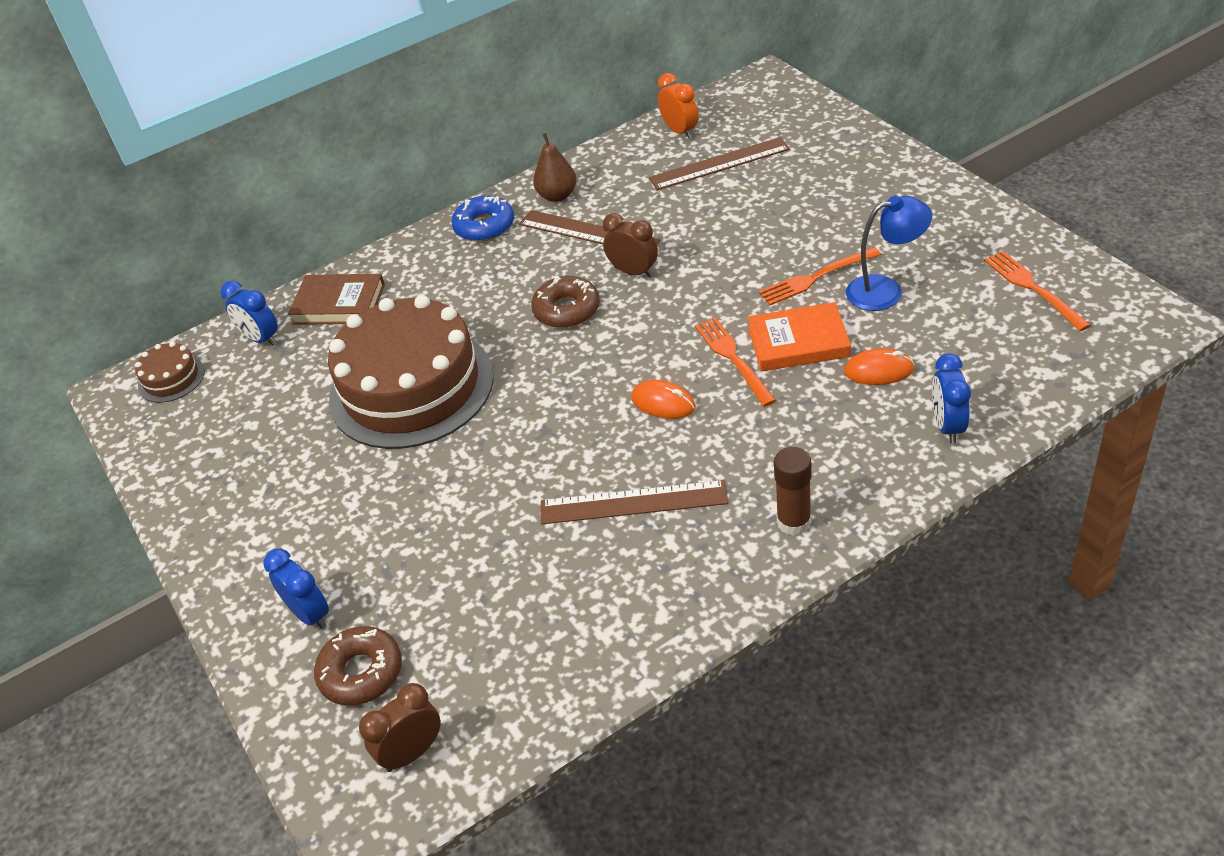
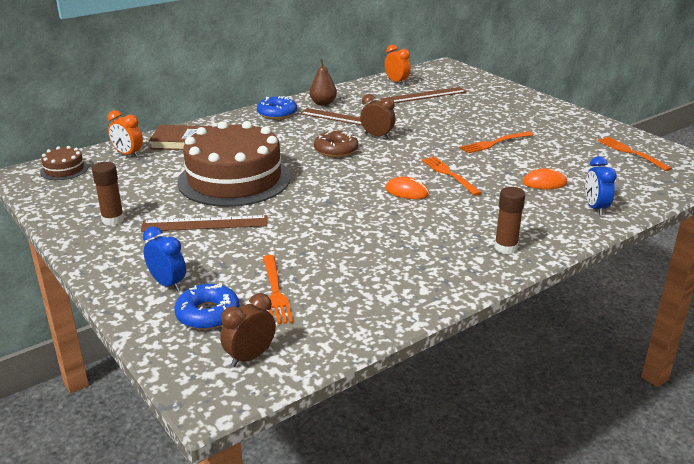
camera: 10 degrees left, 15 degrees down
blue clock [221,281,278,346] -> orange clock [108,110,143,158]
brown donut [314,626,402,706] -> blue donut [174,284,240,330]
brown ruler [541,480,728,524] -> brown ruler moved to [140,215,267,232]
orange book [748,302,851,371] -> none
blue lamp [846,195,932,311] -> none
none -> brown glue stick [92,162,124,226]
none -> orange fork [263,255,293,324]

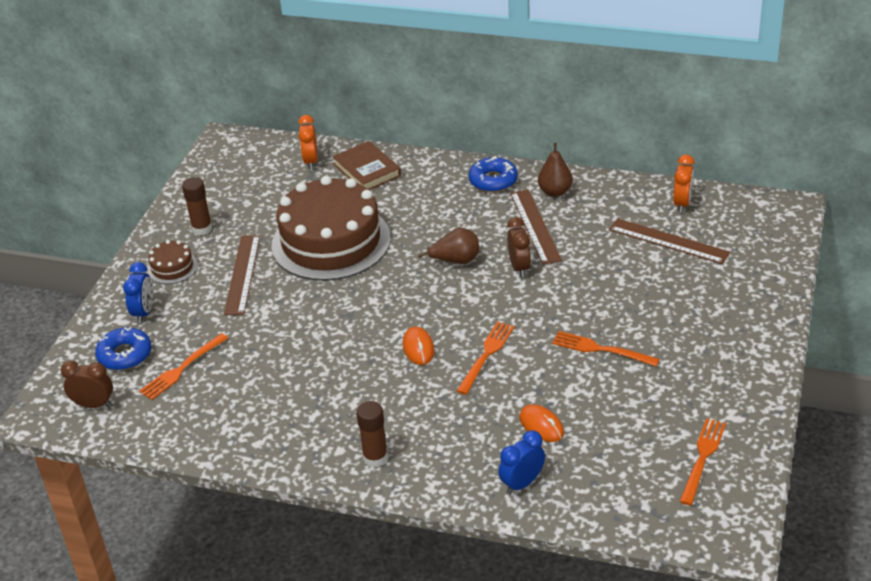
camera: 55 degrees right, 10 degrees up
brown cake [40,146,88,180] -> brown cake moved to [147,240,198,284]
brown ruler [140,215,267,232] -> brown ruler turned 45 degrees clockwise [224,235,260,315]
brown donut [314,130,358,157] -> brown pear [418,228,479,264]

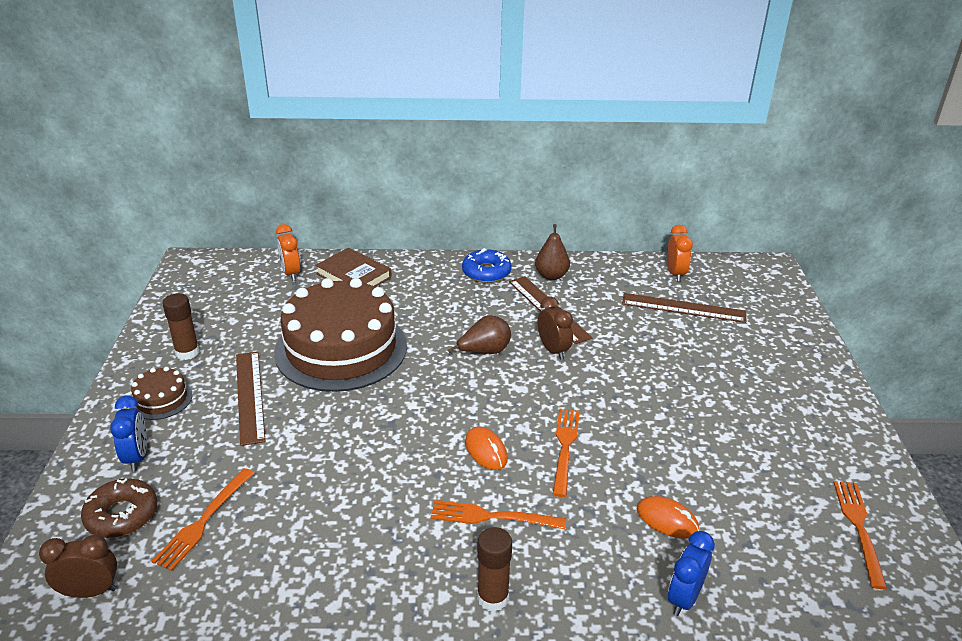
camera: 20 degrees left, 5 degrees down
blue donut [95,327,151,370] -> brown donut [81,478,157,538]
orange fork [552,331,660,367] -> orange fork moved to [431,500,566,529]

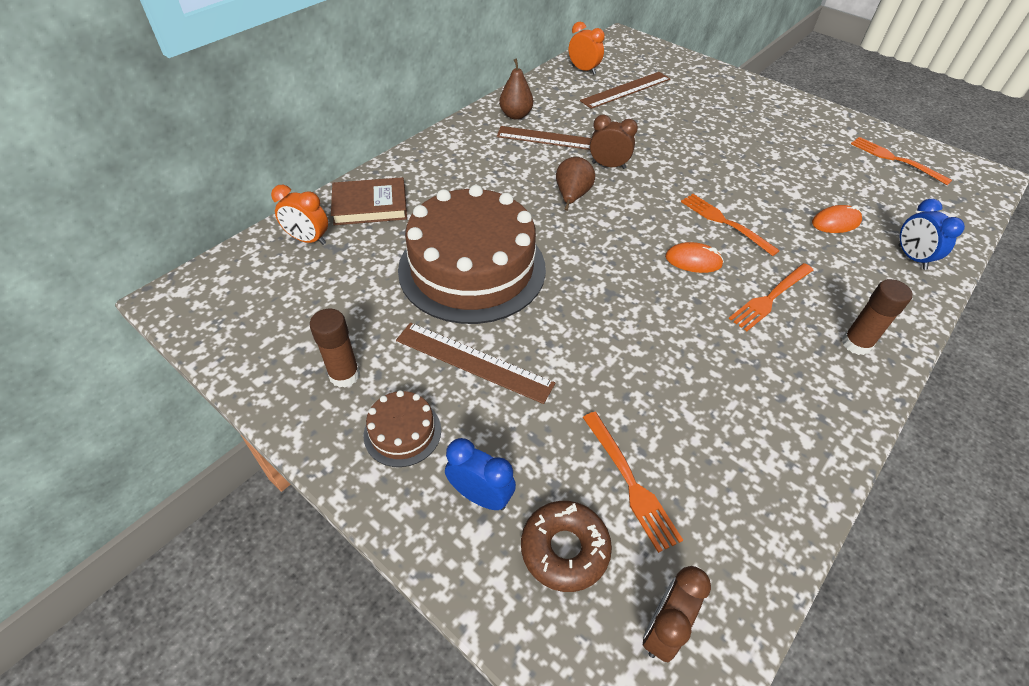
camera: 50 degrees left, 15 degrees up
blue donut [462,248,511,283] -> none

